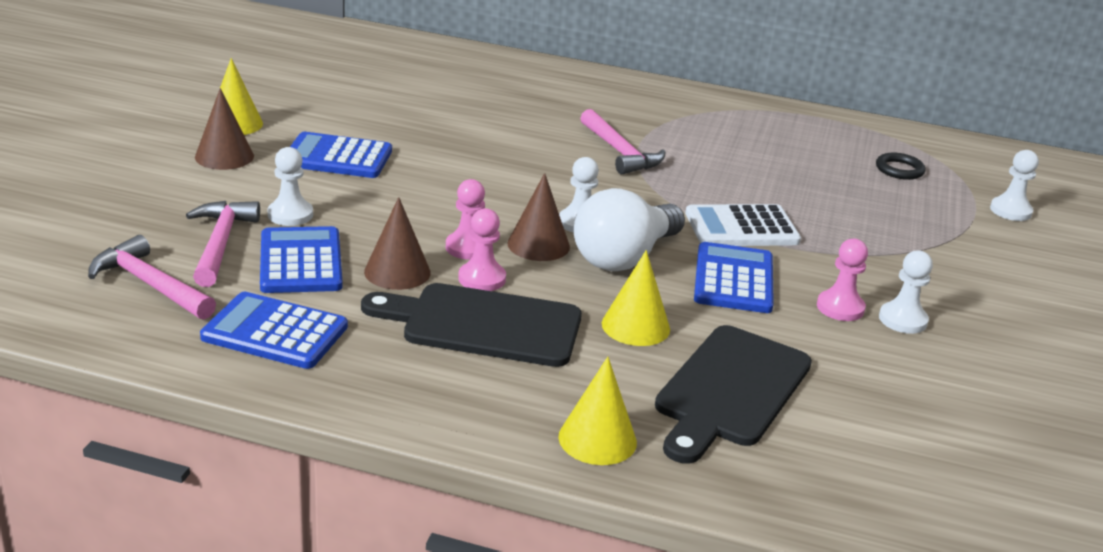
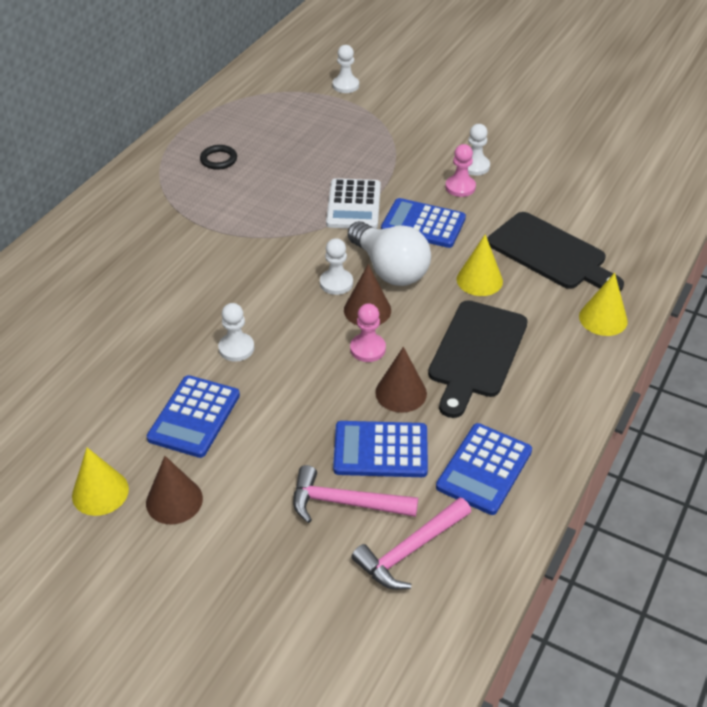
camera: 75 degrees left, 15 degrees up
white pawn [268,147,313,226] -> white pawn moved to [218,303,254,362]
pink pawn [458,208,506,291] -> none
pink hammer [580,109,666,174] -> none
black ring [876,153,926,180] -> black ring moved to [200,145,237,170]

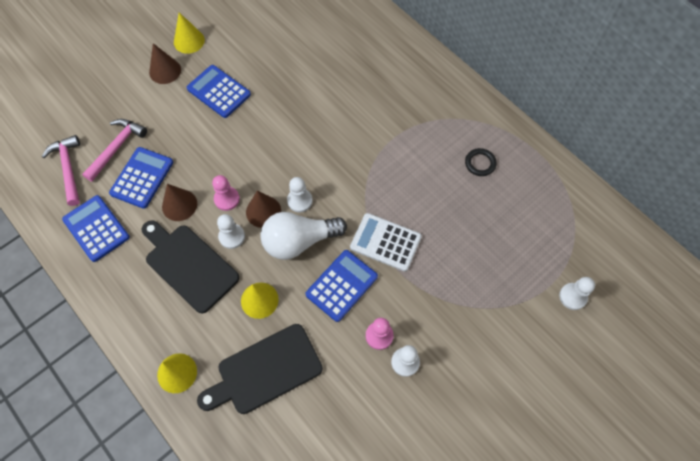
camera: 110 degrees right, 20 degrees up
white pawn [218,303,254,362] -> white pawn moved to [217,214,245,249]

